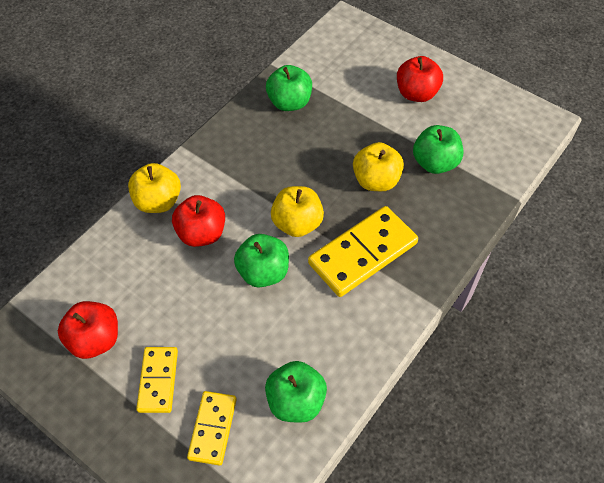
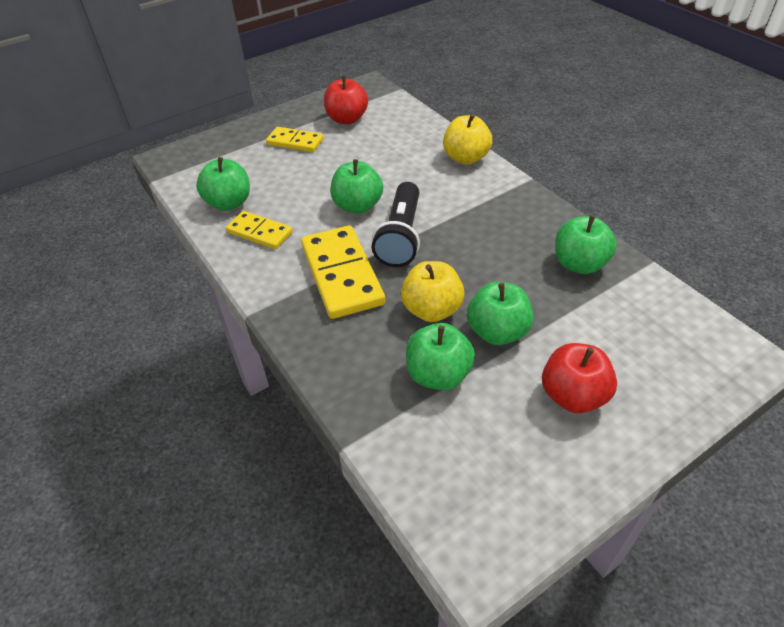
camera: 110 degrees right, 10 degrees down
red apple [172,195,225,247] -> none
yellow domino [187,391,237,466] -> yellow domino moved to [226,211,293,249]
yellow apple [271,186,324,237] -> black flashlight [372,182,420,267]
none -> green apple [467,282,534,345]

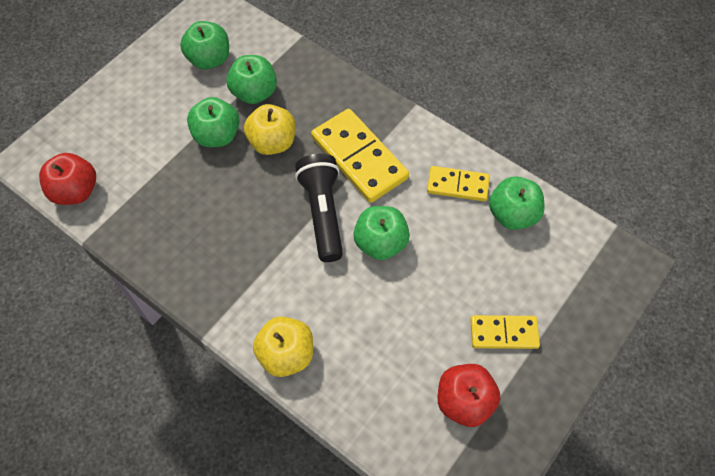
camera: 160 degrees right, 15 degrees up
red apple [542,343,617,413] -> red apple moved to [39,153,96,205]
green apple [555,215,617,274] -> green apple moved to [180,21,229,69]

